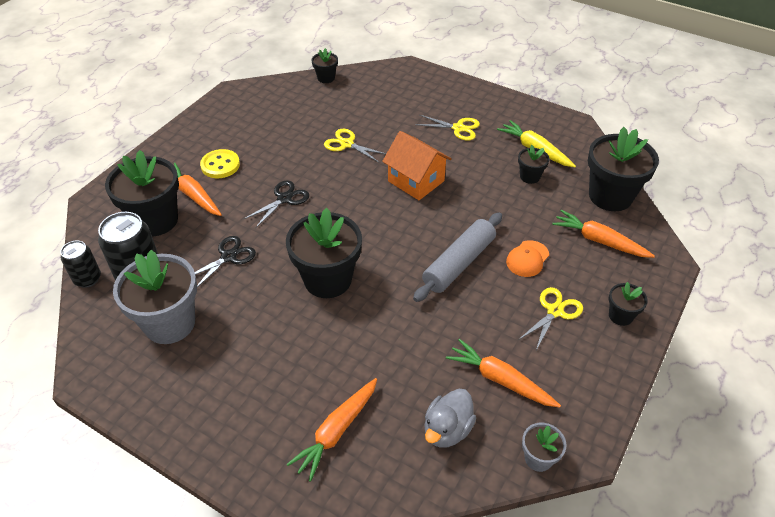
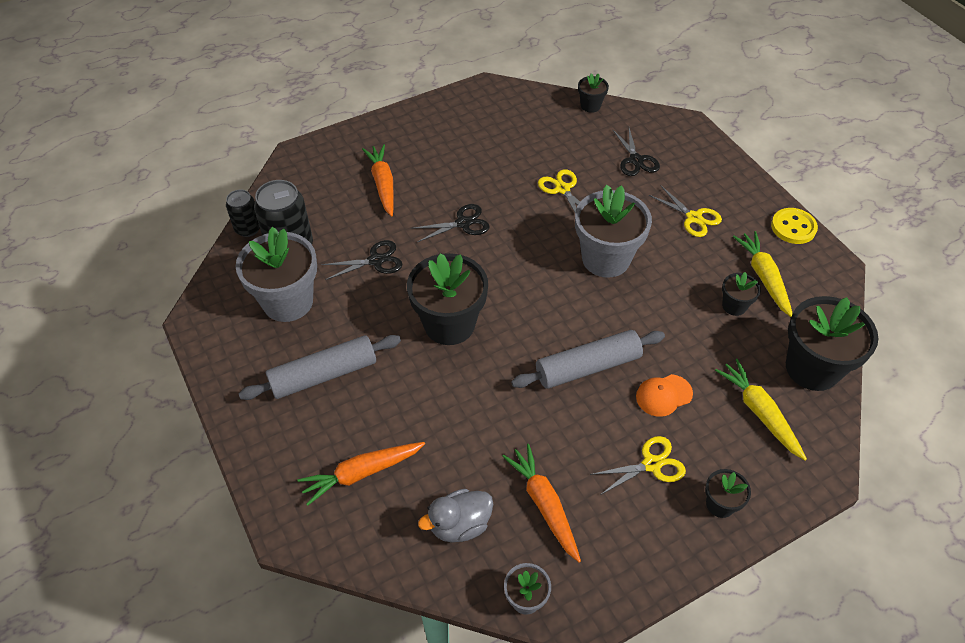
camera: 30 degrees right, 5 degrees up
black flower pot [105,150,179,236] -> none
yellow button [200,149,240,178] -> yellow button moved to [771,208,818,244]
orange house [382,131,452,200] -> grey flower pot [575,185,652,278]
orange carrot [552,210,655,258] -> yellow carrot [715,359,807,461]
none -> grey rolling pin [238,335,401,400]
none -> black scissors [612,128,660,176]

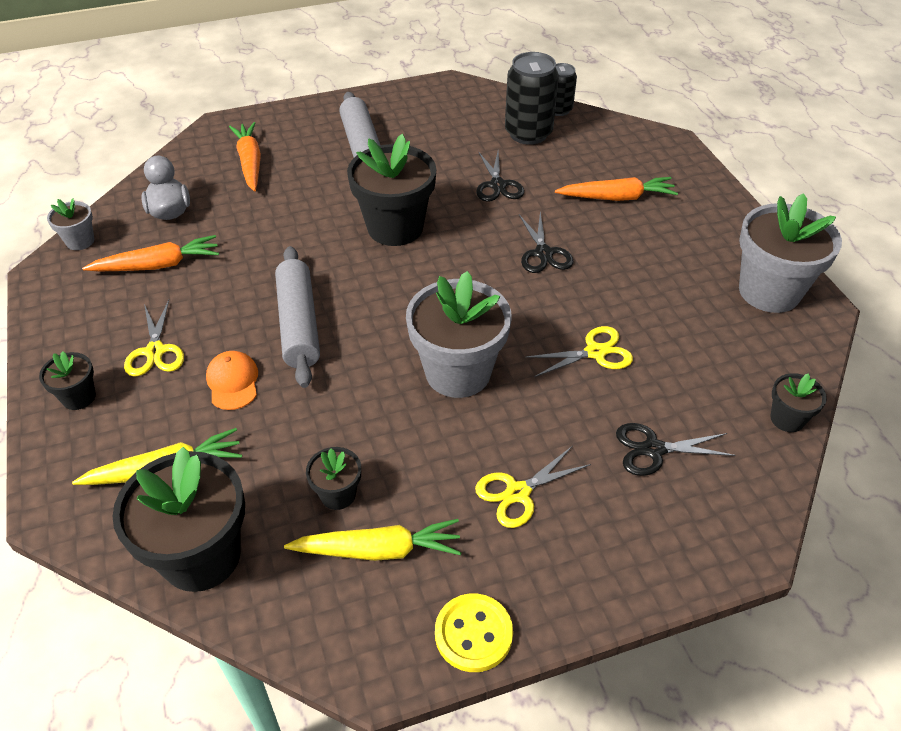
camera: 100 degrees right, 5 degrees down
grey flower pot [235,227,317,322] -> grey flower pot moved to [739,193,842,313]

